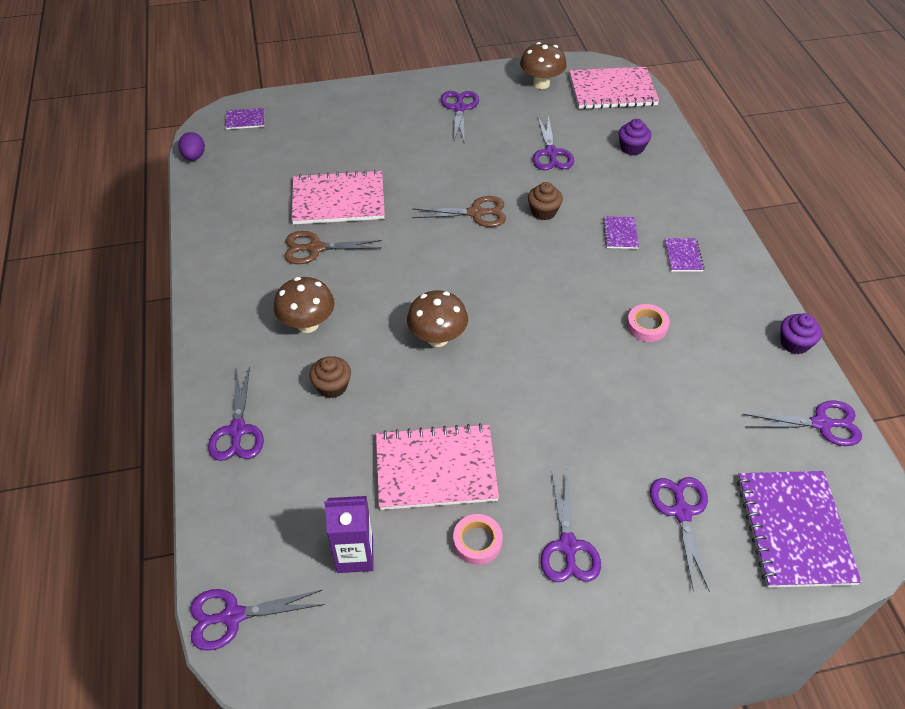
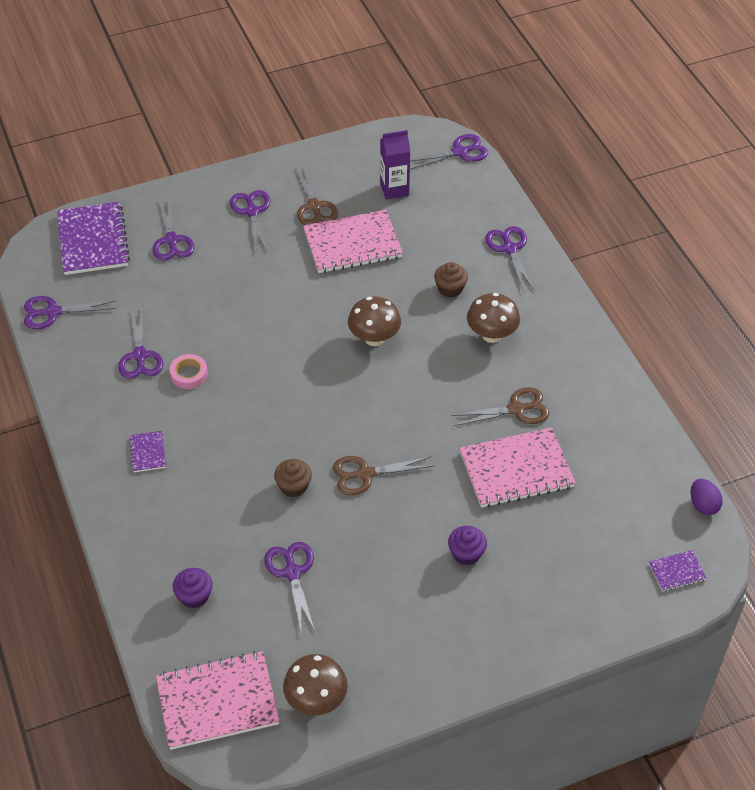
camera: 170 degrees right, 0 degrees up
purple scissors [440,91,479,141] -> purple scissors moved to [118,309,163,379]
pink tape [453,514,503,565] -> brown scissors [295,165,338,225]
purple notebook [603,216,639,249] -> none
purple cupcake [780,313,822,354] -> purple cupcake moved to [448,526,487,565]

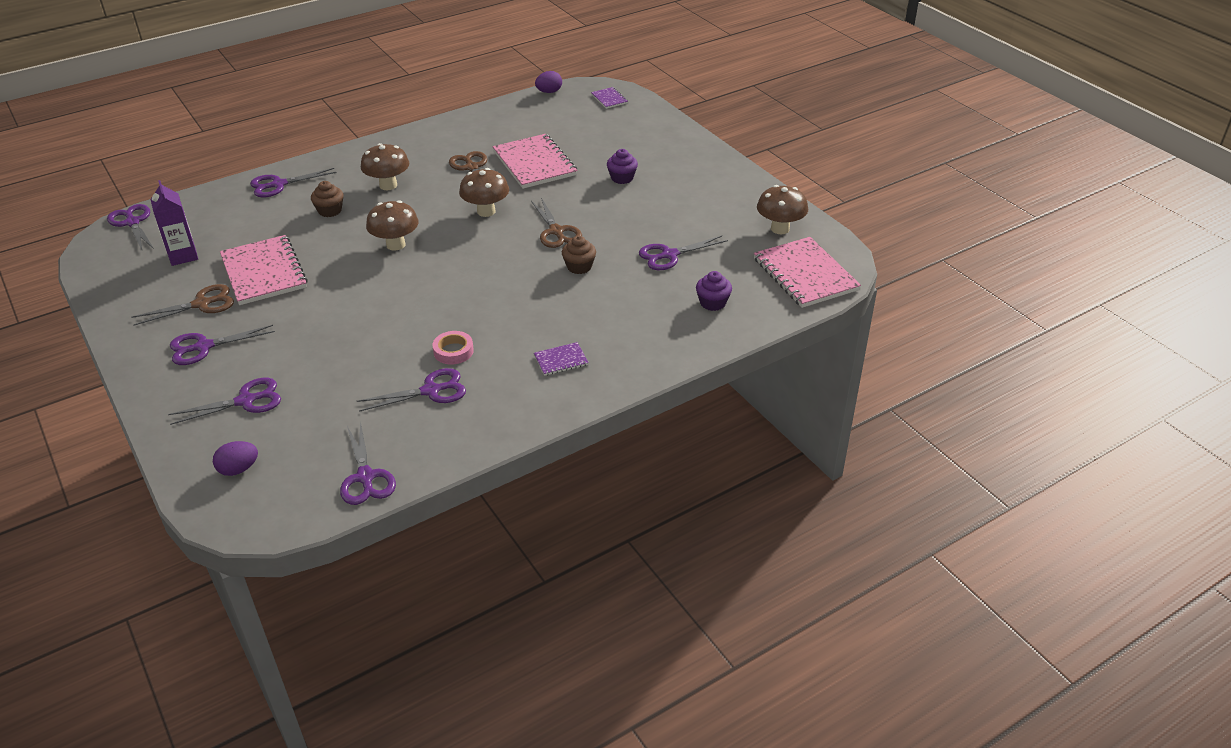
camera: 100 degrees left, 10 degrees down
purple notebook [57,202,130,275] -> purple egg [213,441,258,476]
none -> brown mushroom [459,168,509,217]

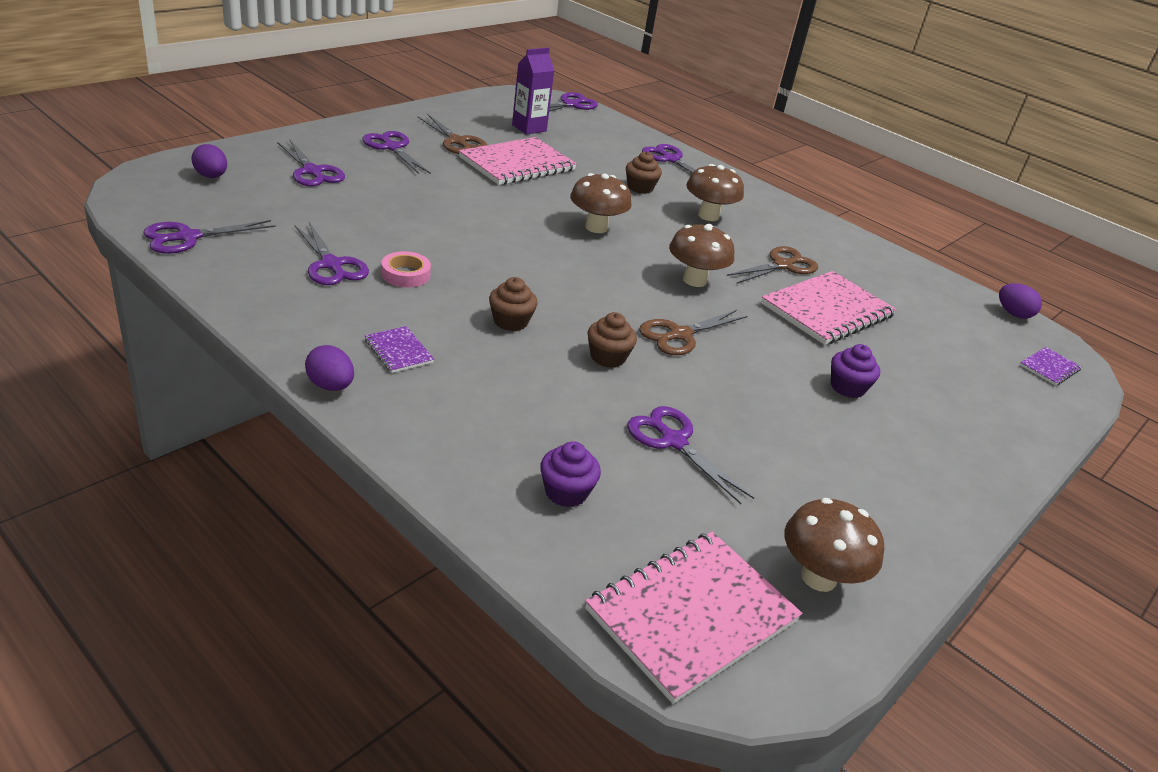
camera: 70 degrees right, 5 degrees down
none -> purple egg [305,345,354,391]
none -> brown cupcake [489,277,538,331]

